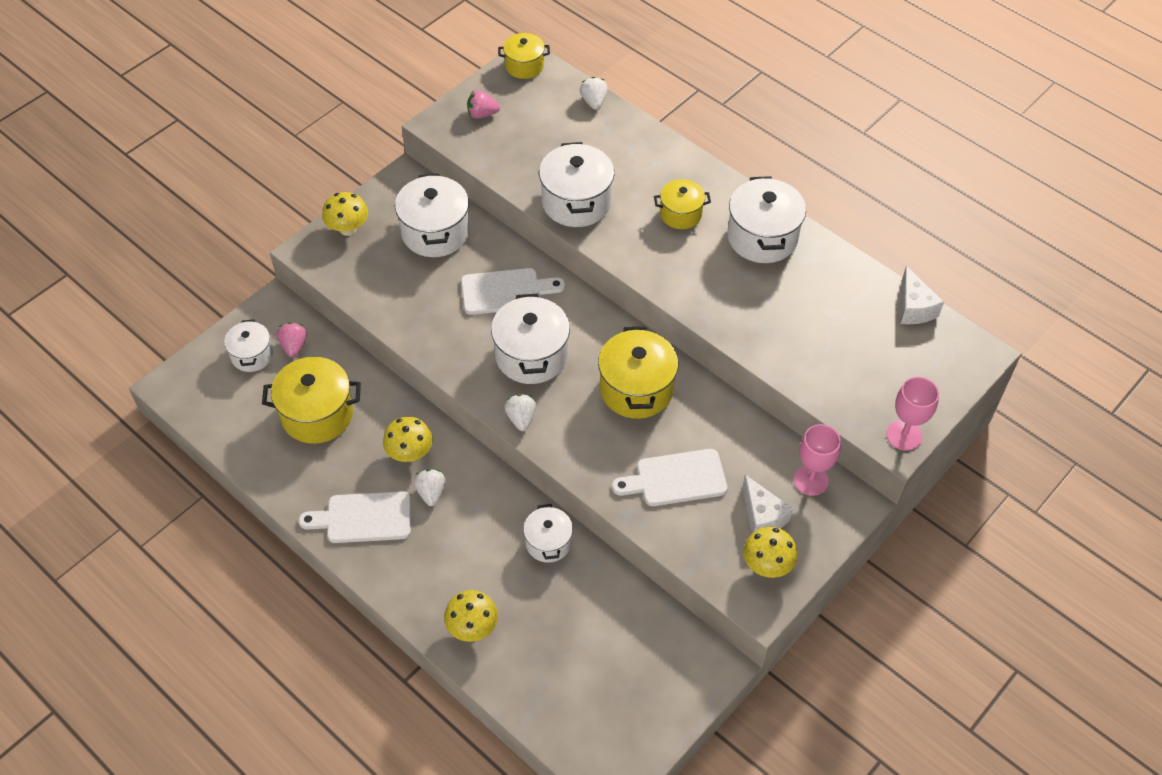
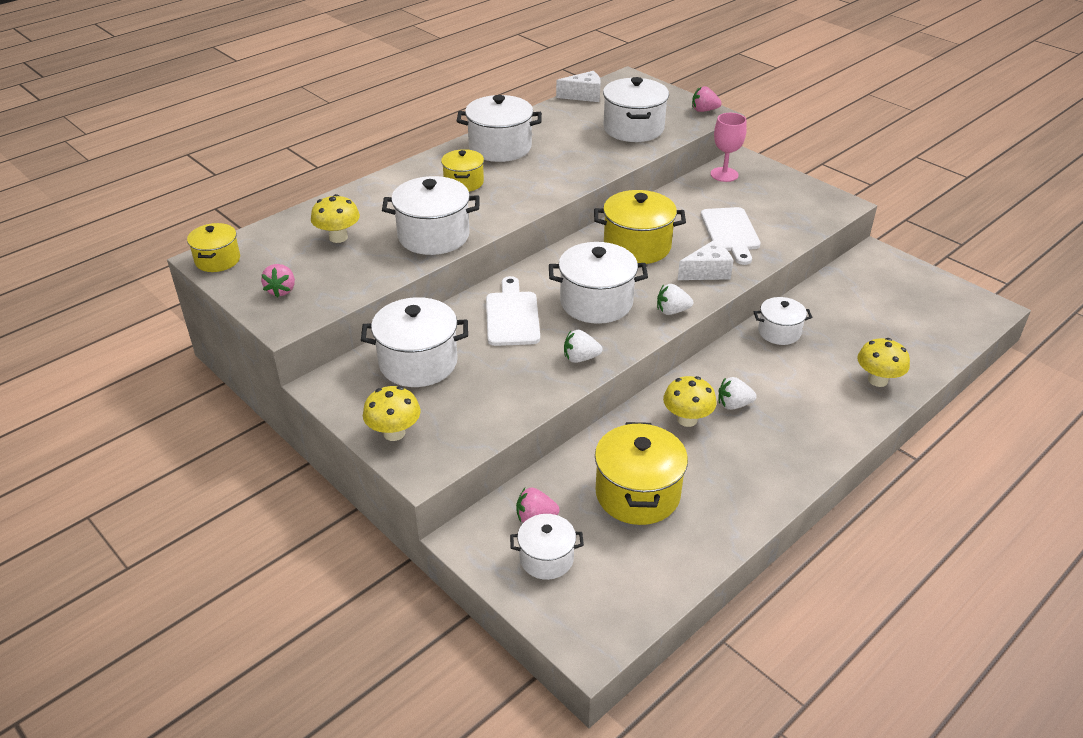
camera: 85 degrees left, 15 degrees down
white cutting board [299,491,411,543] -> none
white strawberry [580,77,608,110] -> white strawberry moved to [564,330,603,363]
white cheese [742,475,793,533] -> white cheese moved to [678,240,733,280]
yellow mushroom [743,527,797,578] -> yellow mushroom moved to [311,194,360,243]
pink goblet [886,377,939,451] -> pink strawberry [692,86,722,112]
none -> white pot [603,77,669,142]

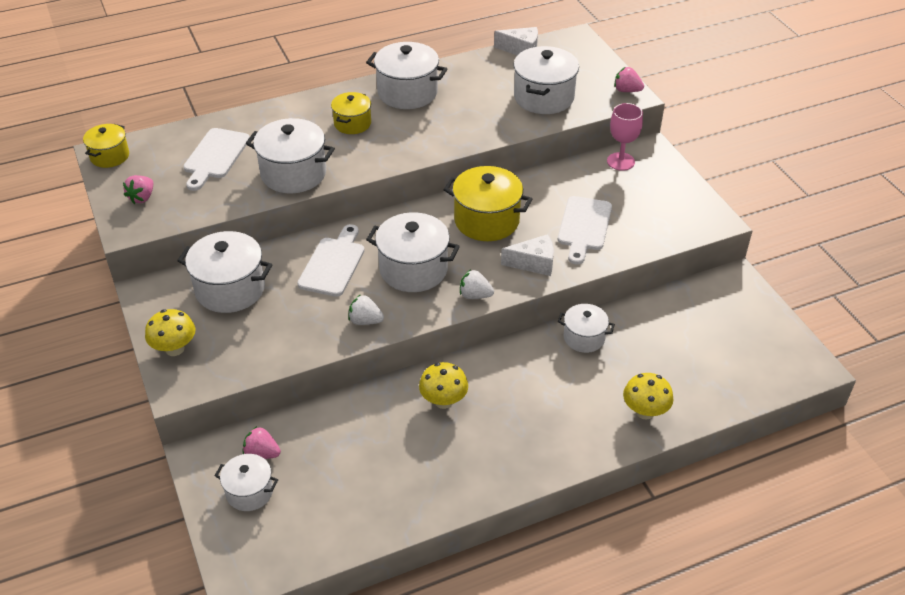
camera: 20 degrees right, 5 degrees up
yellow mushroom [311,194,360,243] -> white cutting board [183,128,250,191]
yellow pot [595,422,688,525] -> none
white strawberry [718,377,757,410] -> none

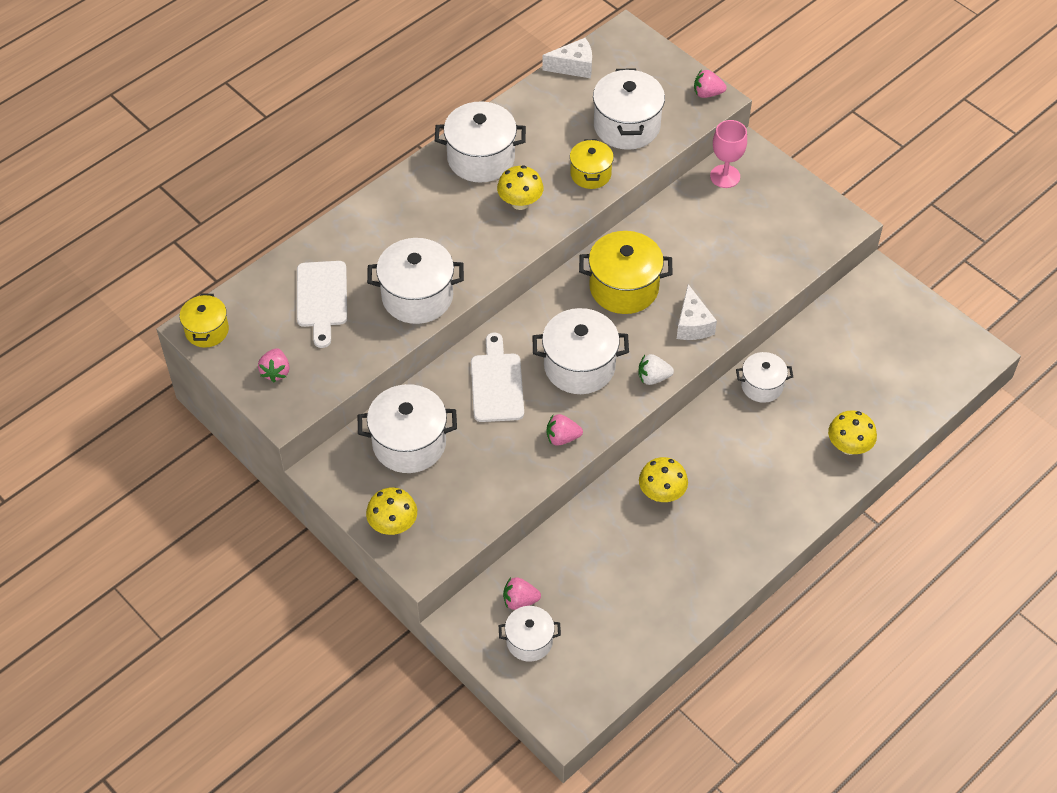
camera: 20 degrees left, 10 degrees up
yellow pot [331,92,371,134] -> yellow pot moved to [570,139,614,189]
white strawberry [348,294,384,325] -> pink strawberry [547,414,583,446]
white cheese [501,234,554,276] -> white cheese turned 105 degrees clockwise [677,284,717,340]
white cutting board [558,196,612,265] -> none
none -> yellow mushroom [497,165,544,210]

